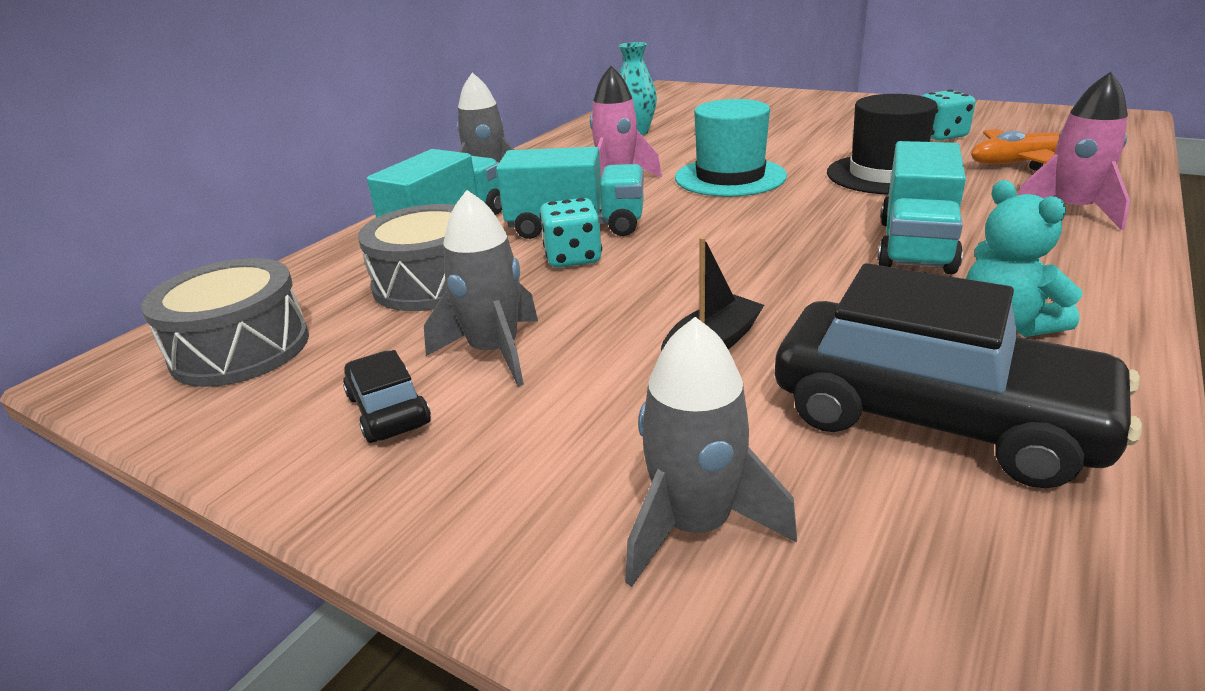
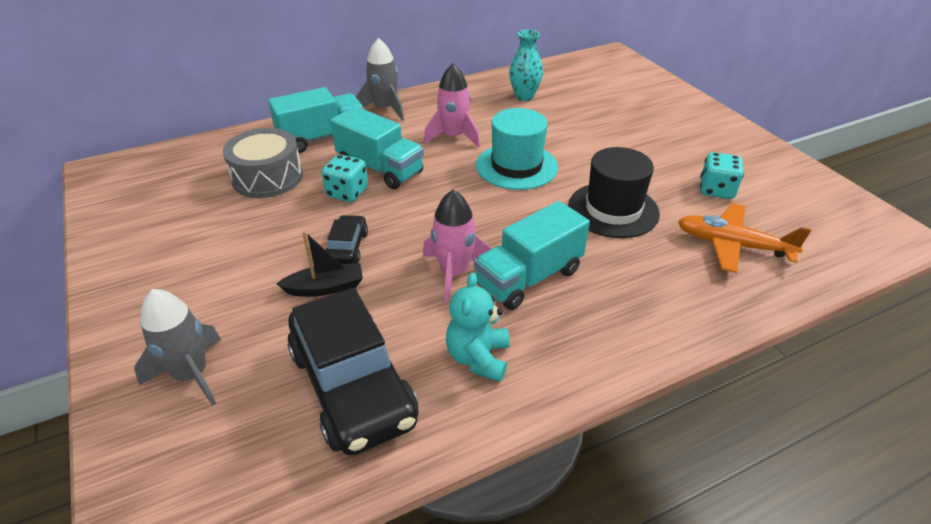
camera: 30 degrees right, 10 degrees up
grey drum [141,258,309,387] -> none
black car [343,350,431,443] -> black car moved to [326,215,368,264]
grey rocket [424,190,538,387] -> none
pink rocket [1018,72,1130,230] -> pink rocket moved to [423,190,491,303]

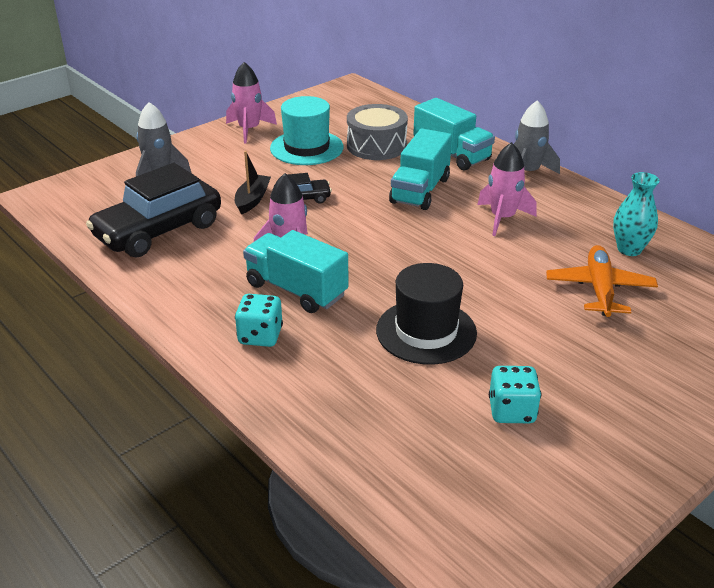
camera: 75 degrees right, 5 degrees down
black boat [276,231,363,297] -> black boat turned 135 degrees counterclockwise [235,151,271,215]
turquoise dice [321,154,368,202] -> turquoise dice moved to [235,294,283,347]
turquoise teddy bear [446,273,510,382] -> none
turquoise hat [476,108,558,190] -> turquoise hat moved to [270,96,344,165]
orange plane [678,203,811,273] -> orange plane moved to [546,245,658,317]
none -> pink rocket [226,62,277,144]

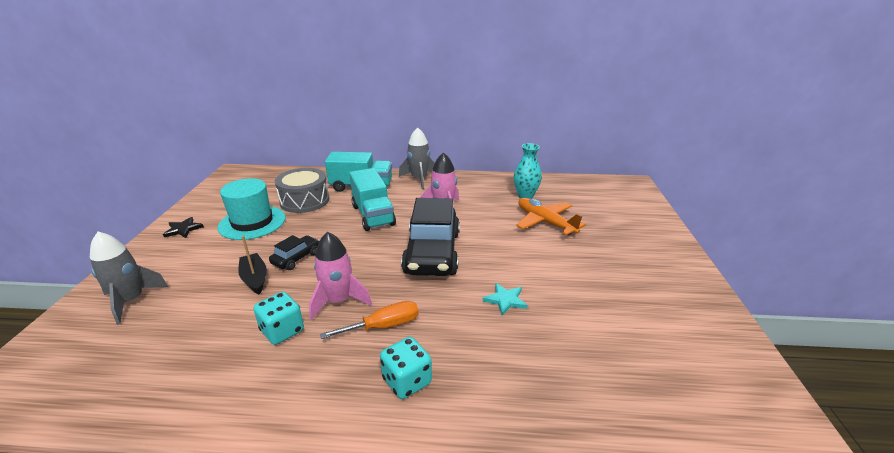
camera: 45 degrees left, 5 degrees down
black car [86,163,221,257] -> black car moved to [401,198,460,276]
pink rocket [226,62,277,144] -> black star [163,217,204,238]
turquoise truck [243,230,348,313] -> orange screwdriver [320,301,419,339]
black hat [376,263,477,365] -> turquoise star [482,283,528,316]
turquoise dice [489,366,541,423] -> turquoise dice moved to [254,292,304,345]

